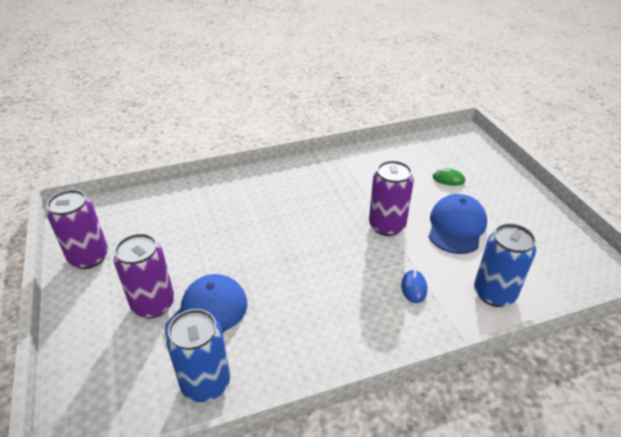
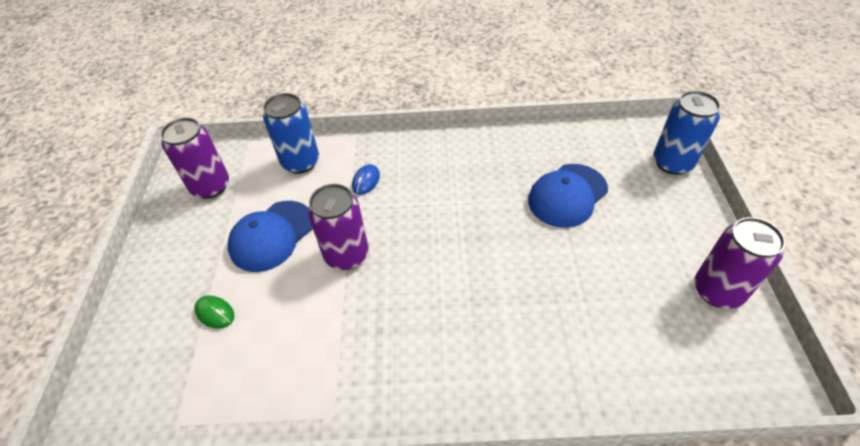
camera: 160 degrees left, 10 degrees up
purple can [114,233,174,318] -> purple can moved to [160,117,229,199]
blue can [166,309,230,402] -> blue can moved to [653,90,721,175]

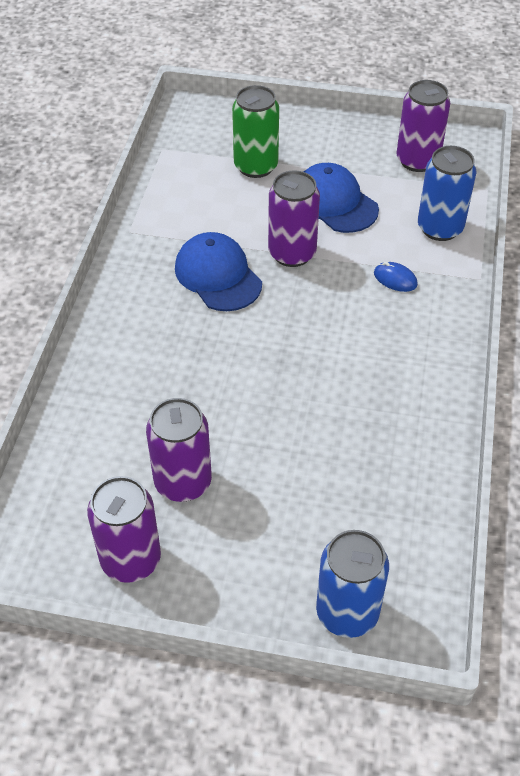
camera: 100 degrees right, 0 degrees up
green mouse [194,296,234,329] -> green can [232,85,279,178]
blue cap [528,164,608,228] -> blue cap moved to [175,232,262,311]
none -> purple can [146,398,212,502]

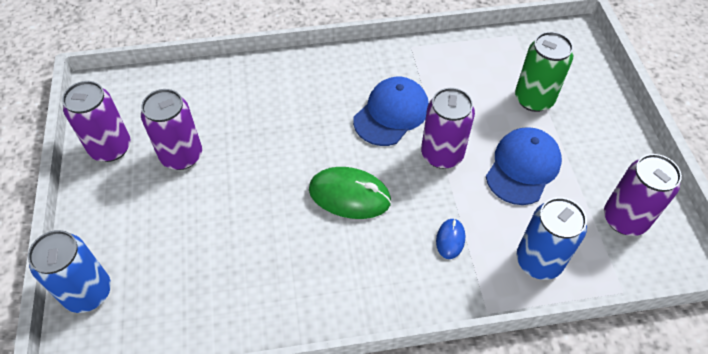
camera: 70 degrees right, 5 degrees up
none -> green mouse [309,167,391,219]

